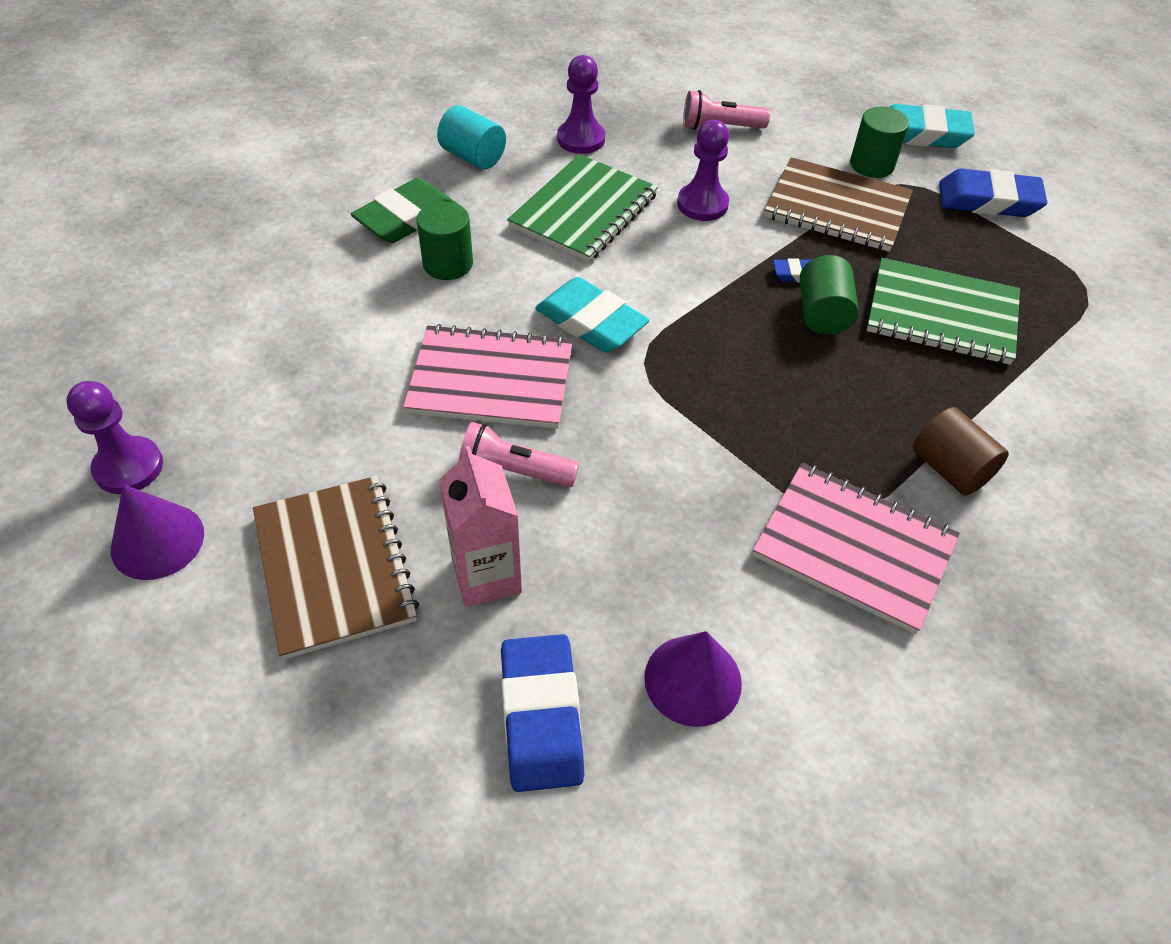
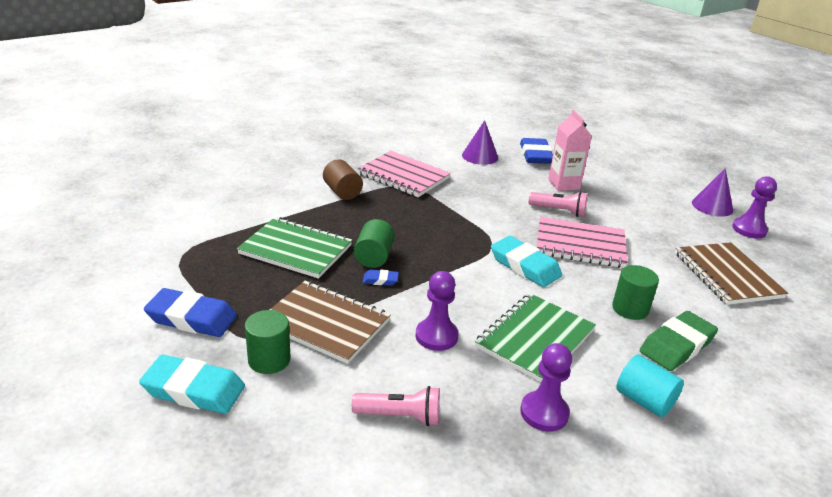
camera: 175 degrees left, 20 degrees down
brown notebook [253,476,419,660] -> brown notebook moved to [675,242,788,305]

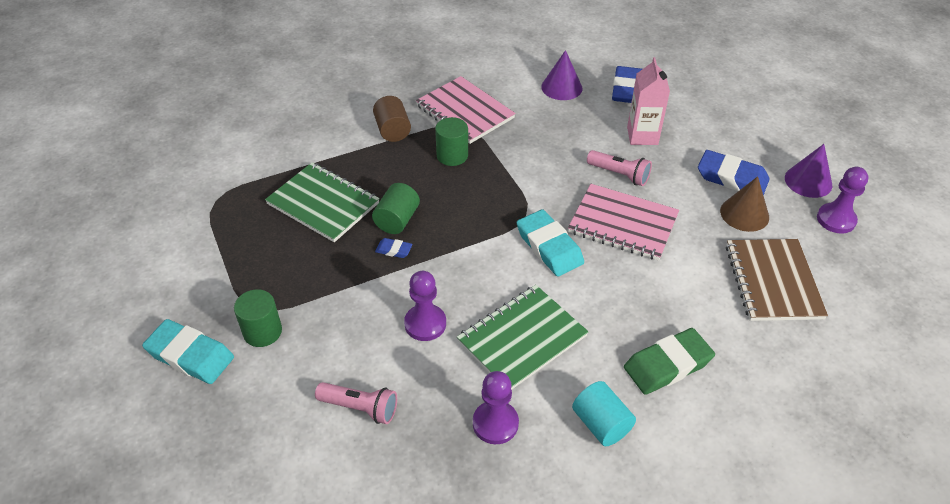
camera: 15 degrees right, 15 degrees up
blue eraser [144,288,237,337] -> blue eraser moved to [698,150,770,195]
brown notebook [270,281,391,364] -> none
green cylinder [612,265,659,320] -> green cylinder moved to [435,117,468,166]
none -> brown cone [720,176,769,232]

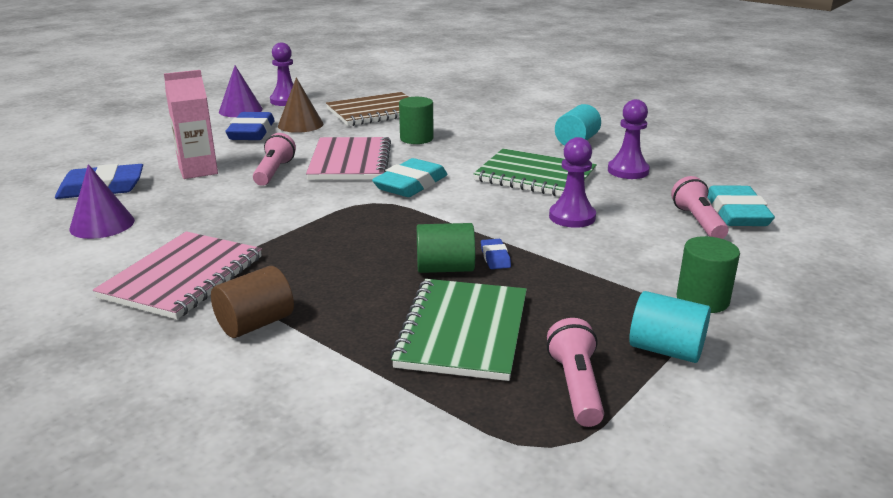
camera: 115 degrees left, 20 degrees down
turquoise eraser [142,319,234,384] -> turquoise eraser moved to [707,185,775,226]
green cylinder [435,117,468,166] -> green cylinder moved to [399,97,434,144]
green eraser [624,328,715,395] -> none
none -> pink flashlight [547,318,604,427]
none -> turquoise cylinder [629,291,711,363]

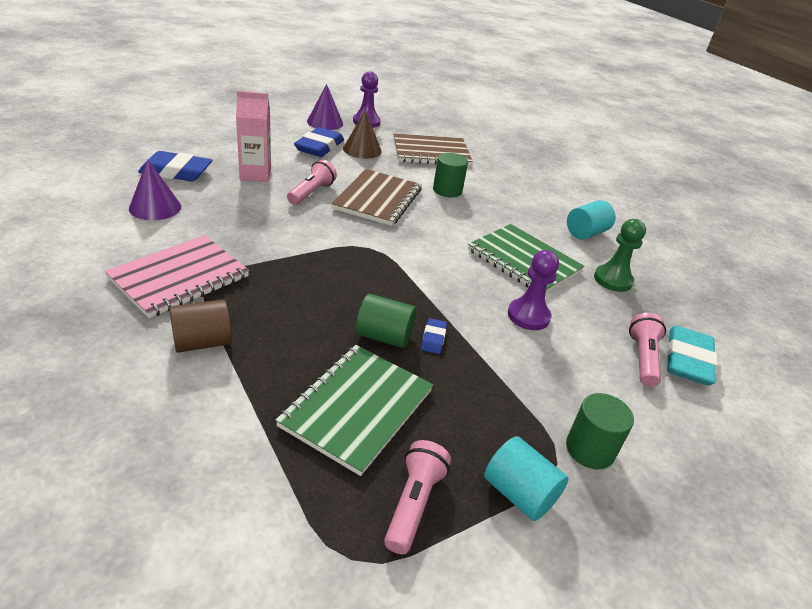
camera: 15 degrees right, 10 degrees up
pink notebook [306,137,391,180] -> brown notebook [331,169,422,226]
turquoise eraser [372,158,448,197] -> none
purple pawn [608,99,650,179] -> green pawn [594,219,646,292]

